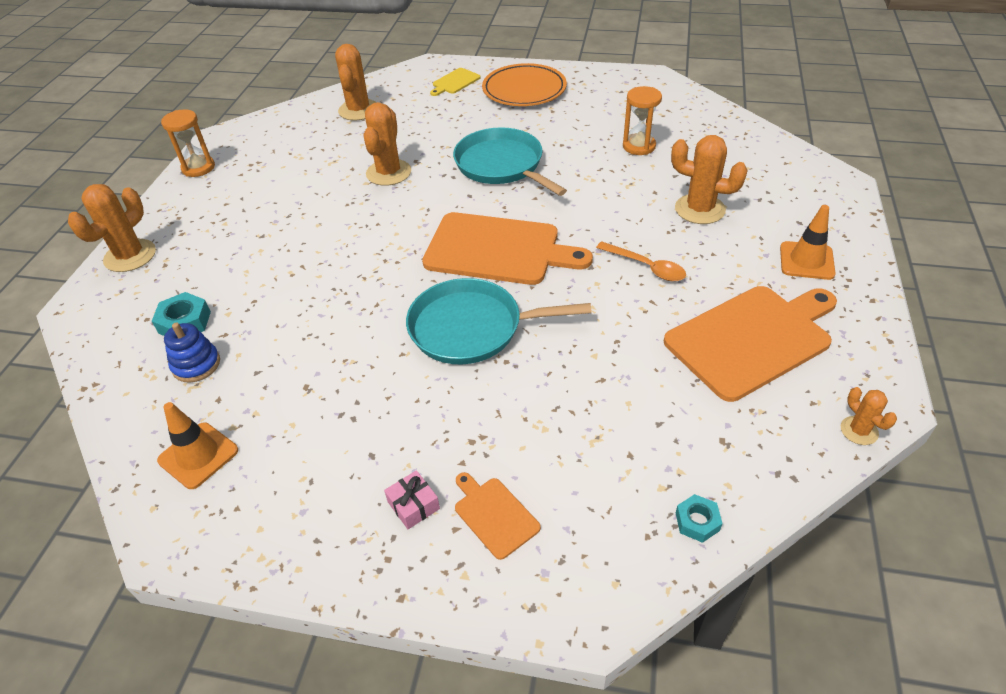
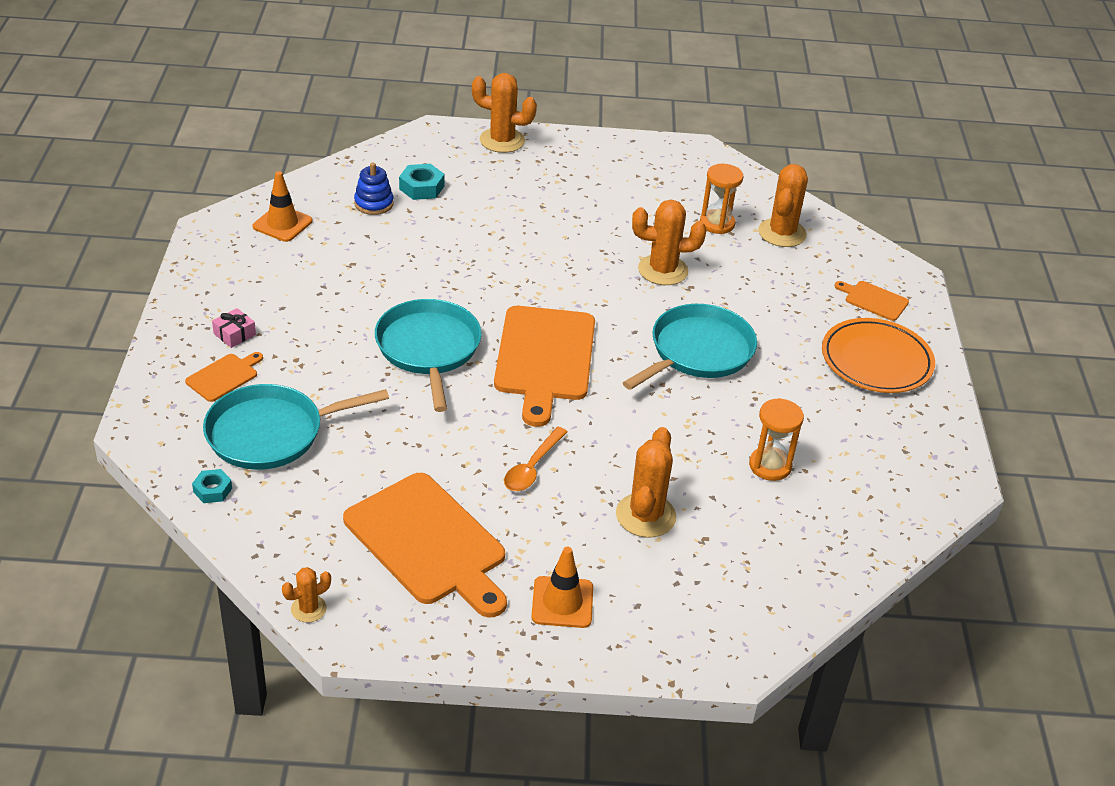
camera: 75 degrees right, 5 degrees down
orange hourglass [161,109,215,177] -> orange hourglass moved to [700,164,744,234]
orange cactus [335,44,377,121] -> orange cactus turned 60 degrees counterclockwise [758,164,808,247]
yellow cutting board [430,68,481,96] -> orange cutting board [835,281,909,321]
none -> turquoise pan [203,384,389,470]

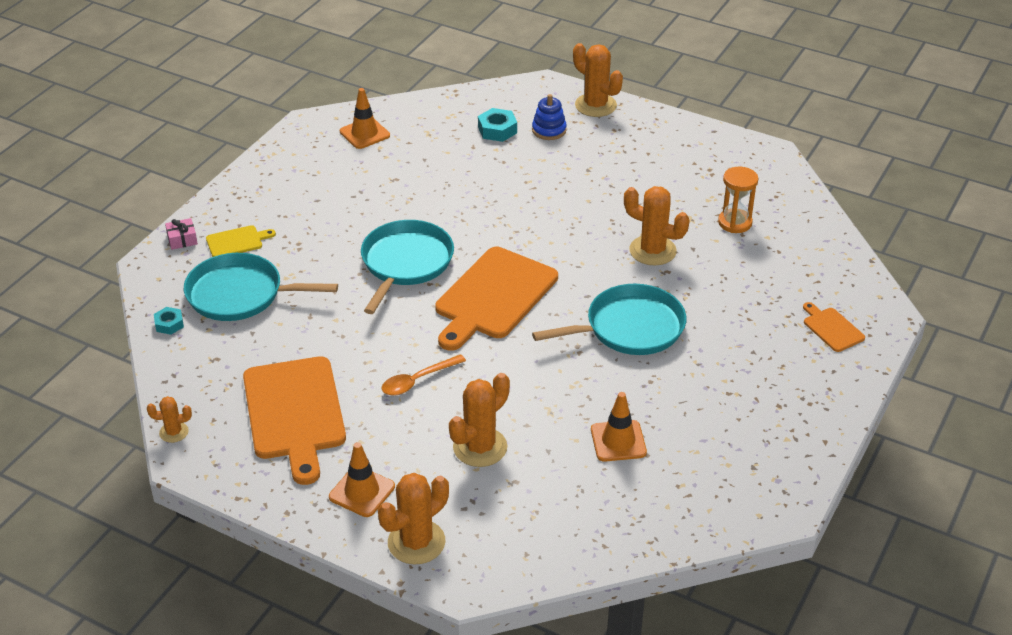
camera: 30 degrees right, 0 degrees up
orange cutting board [185,352,263,402] -> yellow cutting board [206,225,276,257]
pink gift [212,308,256,348] -> pink gift moved to [165,218,198,250]
blue stacking toy [354,163,394,215] -> blue stacking toy moved to [532,94,567,140]
orange hourglass [749,398,804,481] -> orange traffic cone [591,392,647,462]
orange cactus [758,164,808,247] -> orange cactus moved to [378,473,449,565]
orange plate [822,318,935,393] -> none

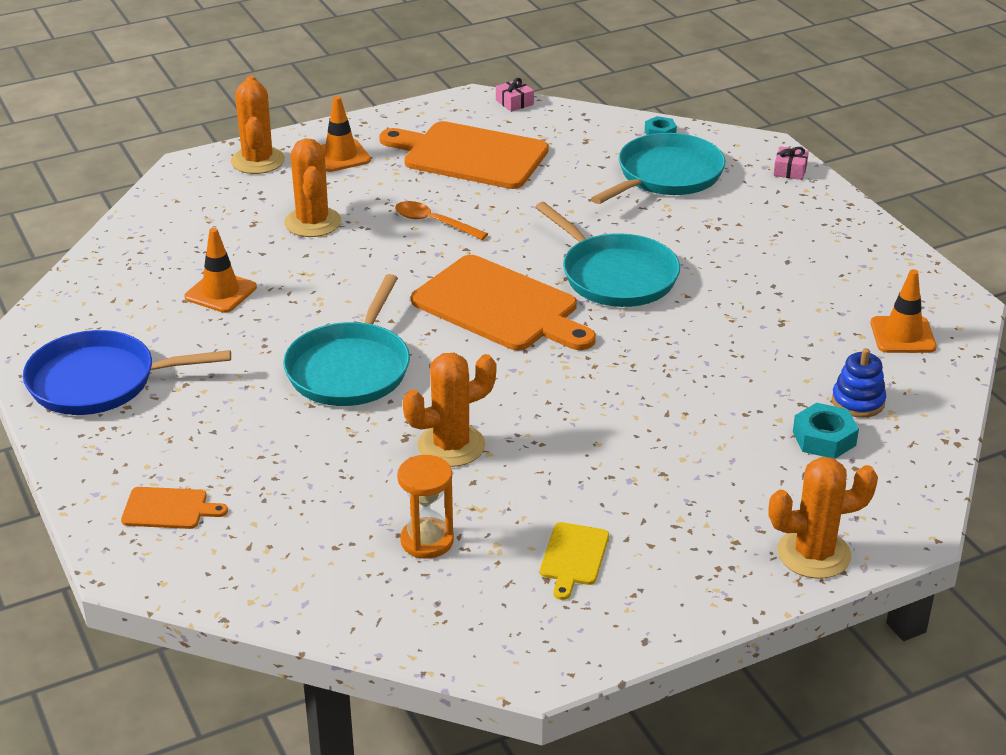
camera: 125 degrees right, 5 degrees down
orange cactus [147,396,192,443] -> pink gift [496,78,534,112]
yellow cutting board [206,225,276,257] -> yellow cutting board moved to [540,522,609,600]
orange spoon [382,354,466,395] -> orange spoon turned 60 degrees counterclockwise [395,201,488,240]
orange cutting board [435,247,558,351] -> orange cutting board turned 150 degrees clockwise [411,255,596,350]
blue stacking toy [532,94,567,140] -> blue stacking toy moved to [832,348,886,418]
none -> blue pan [23,330,231,415]

